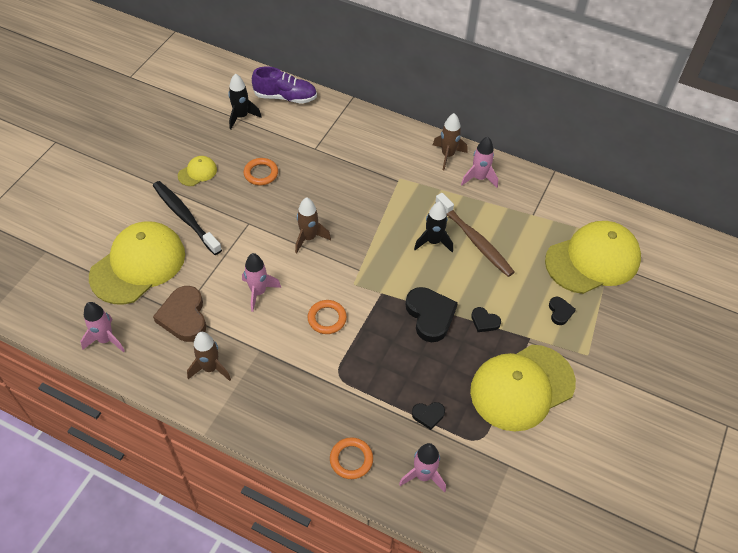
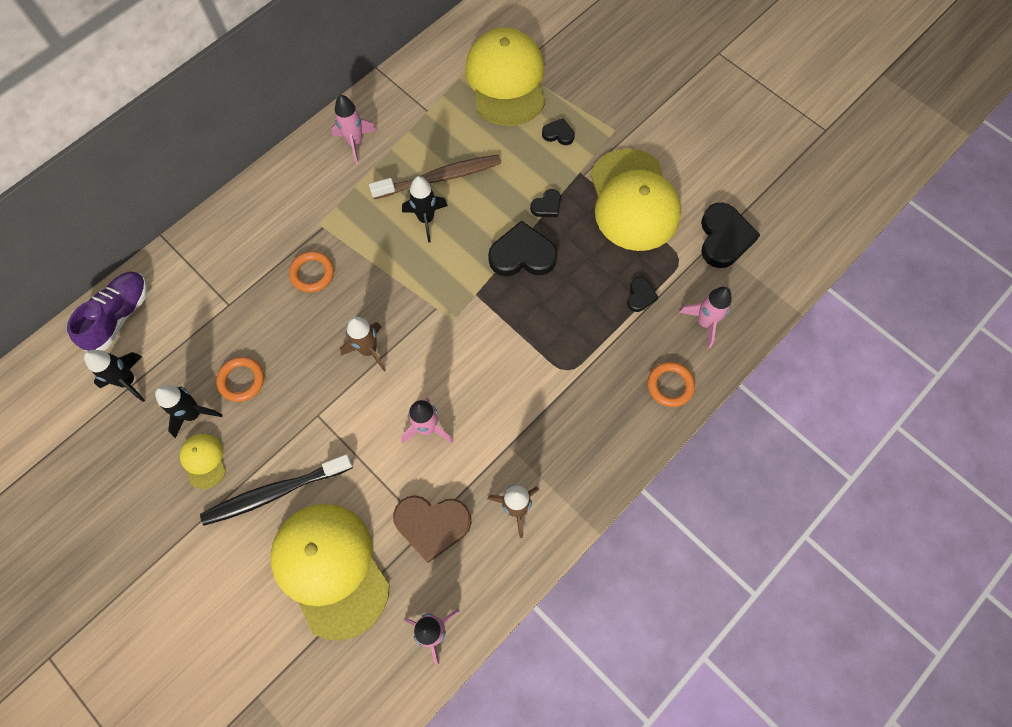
camera: 70 degrees left, 15 degrees up
orange ring [308,300,347,334] -> orange ring moved to [289,251,334,292]
brown rocket [433,113,467,170] -> none
none -> black rocket [155,385,222,438]
none -> black heart [701,203,760,268]

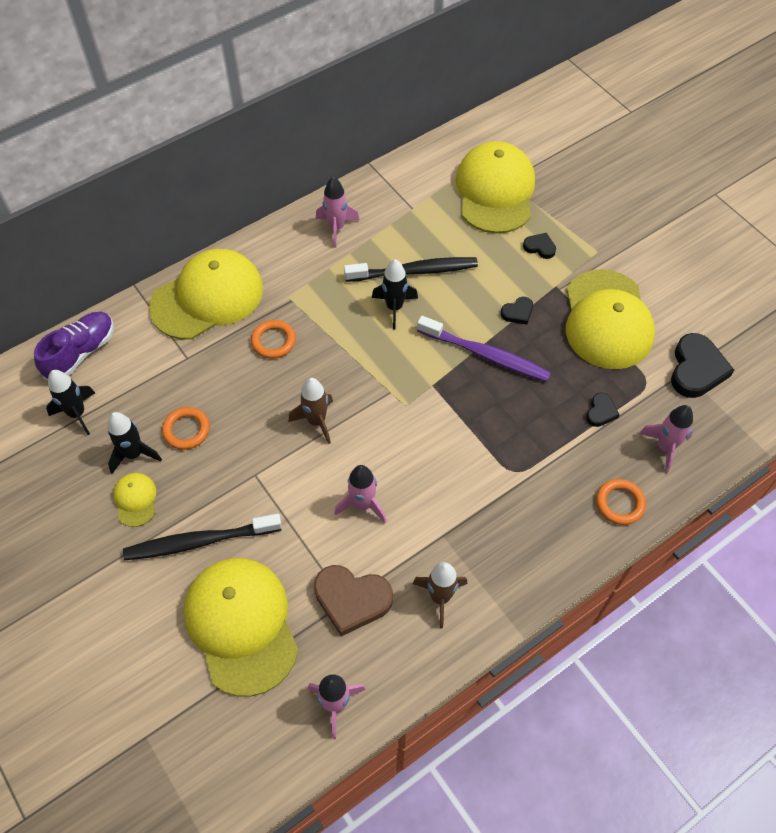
camera: 10 degrees right, 10 degrees down
brown toothbrush [369,155,501,199] -> black toothbrush [344,257,478,282]
black heart [488,221,557,276] -> purple toothbrush [417,316,551,382]
none -> yellow cap [149,249,263,339]

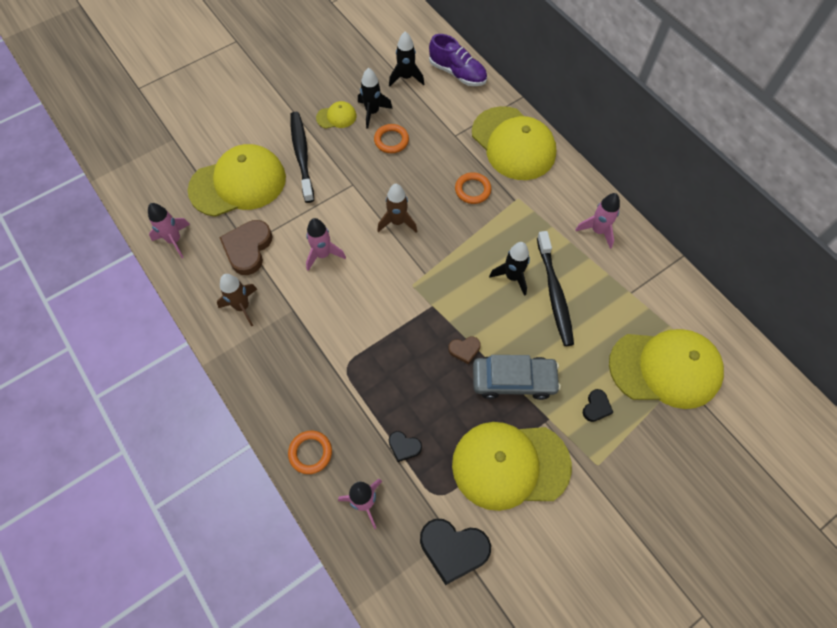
camera: 90 degrees right, 5 degrees up
purple toothbrush [417,316,551,382] -> brown heart [448,336,481,364]
black heart [501,297,533,325] -> grey car [473,355,561,400]

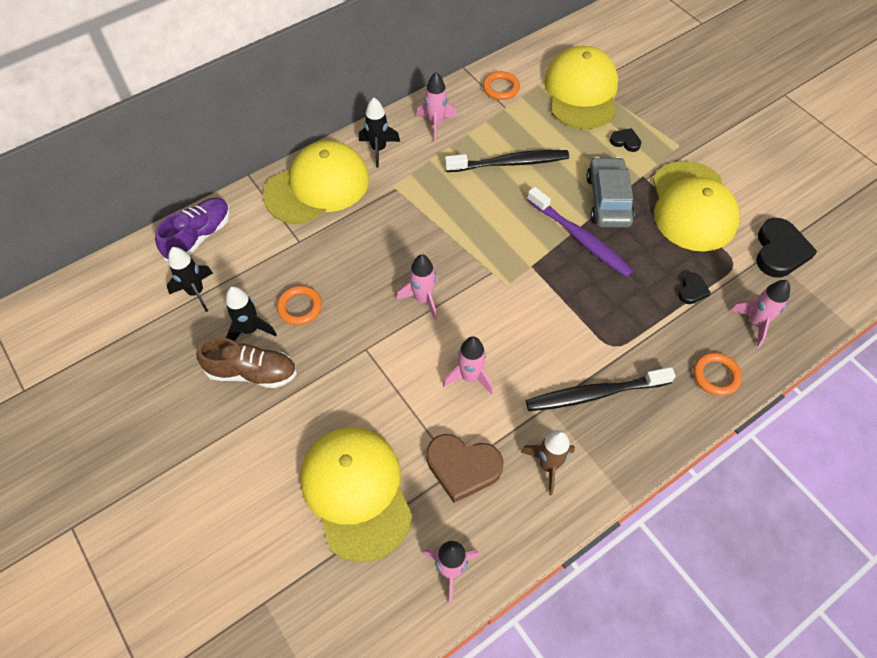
camera: 90 degrees left, 5 degrees down
black toothbrush [290,112,314,203] -> black toothbrush moved to [526,367,676,411]
yellow cap [316,101,357,129] -> brown shoe [197,338,297,388]
brown rocket [377,184,417,233] -> pink rocket [396,254,438,320]
brown heart [448,336,481,364] -> purple toothbrush [527,187,634,278]
orange ring [455,172,491,204] -> orange ring moved to [483,71,520,100]
black rocket [489,242,530,296] -> black rocket moved to [359,98,400,168]

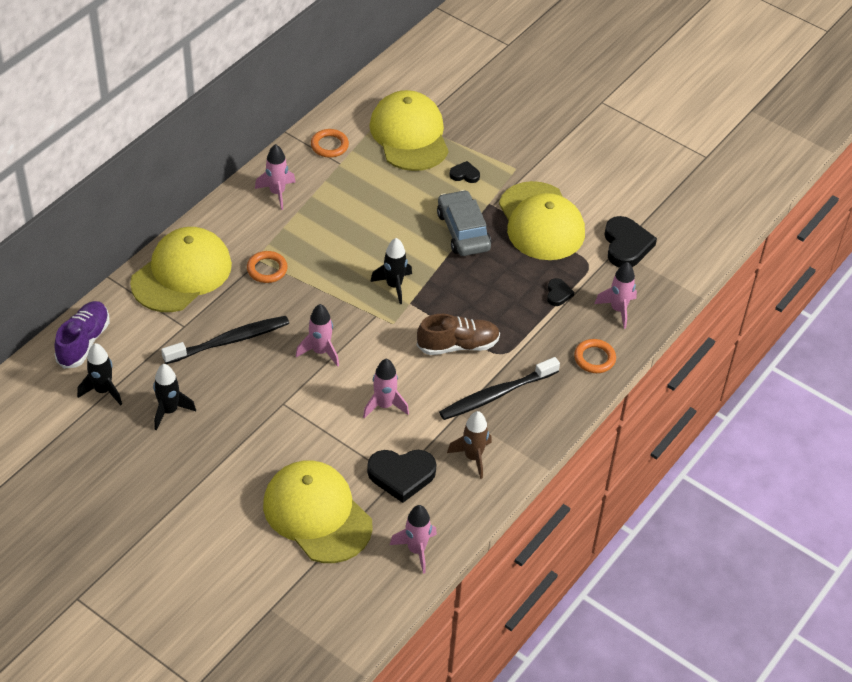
camera: 20 degrees left, 10 degrees down
brown shoe [197,338,297,388] -> brown shoe moved to [417,314,500,355]
orange ring [277,286,322,325] -> orange ring moved to [247,251,288,283]
black rocket [359,98,400,168] -> black rocket moved to [370,238,412,304]
brown heart [426,434,503,503] -> black heart [367,450,437,503]
black toothbrush [445,150,569,172] -> black toothbrush moved to [161,316,289,364]
purple toothbrush [527,187,634,278] -> none

